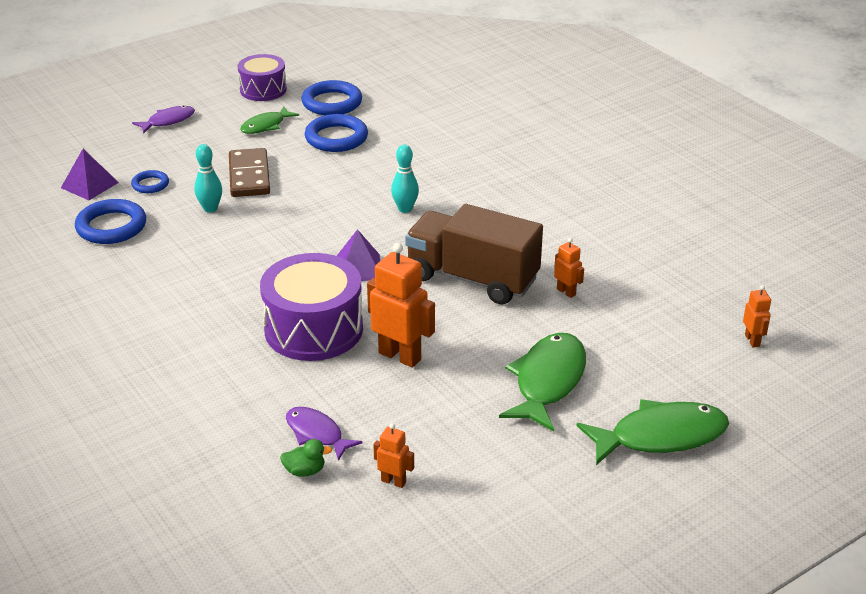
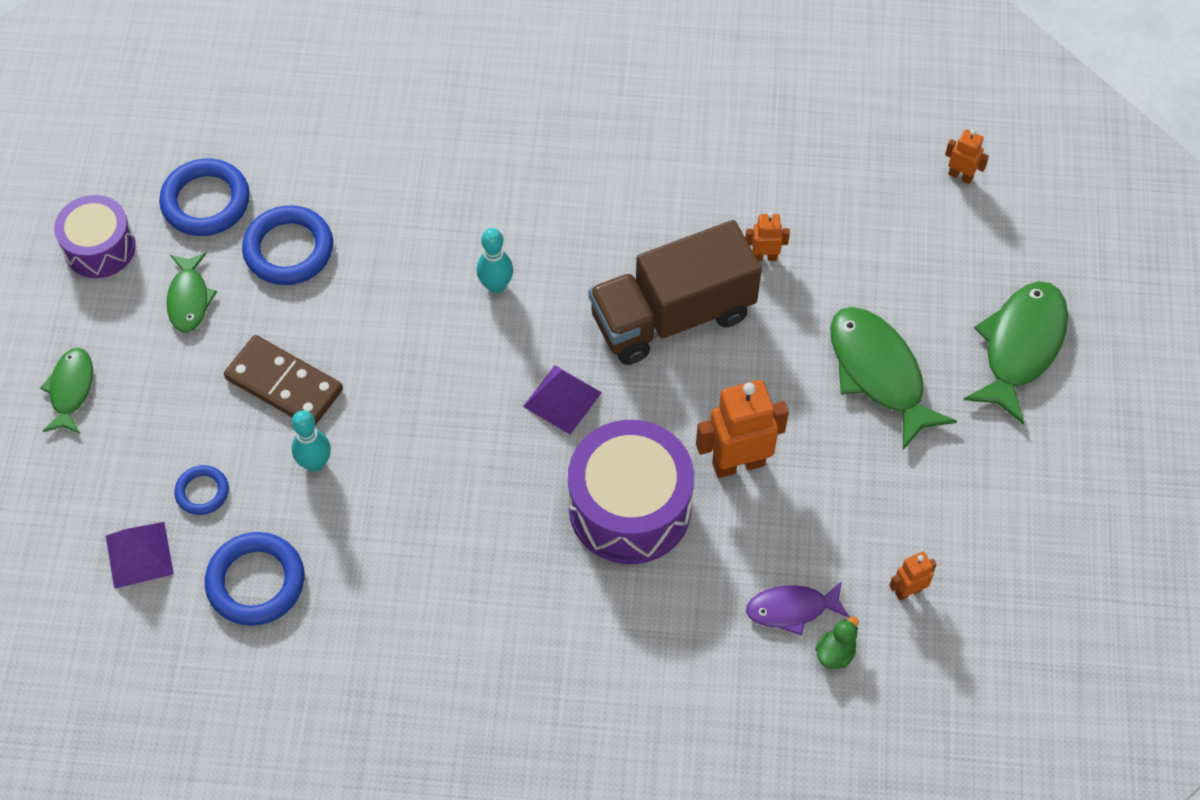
camera: 50 degrees left, 25 degrees up
purple fish [132,105,195,134] -> green fish [40,348,93,434]

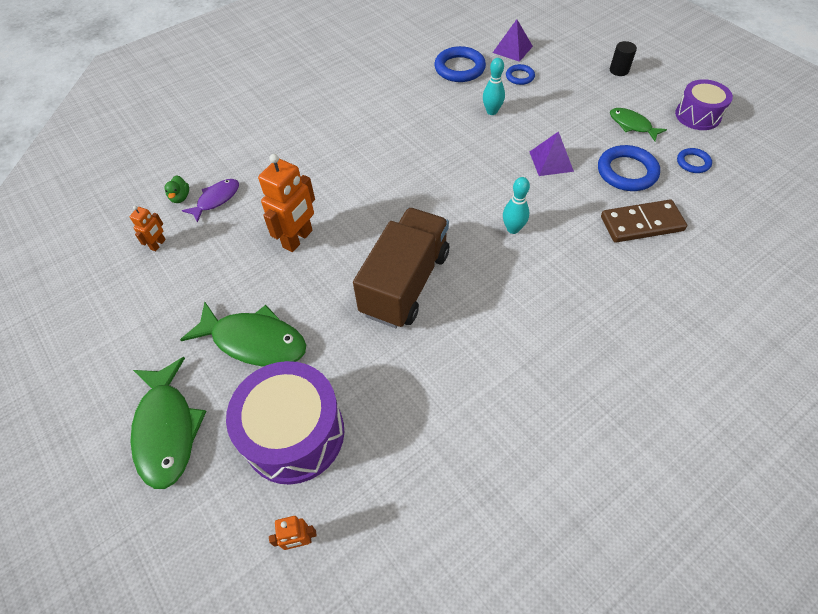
camera: 140 degrees right, 5 degrees down
green fish [40,348,93,434] -> black cylinder [610,41,637,76]
blue ring [159,158,250,236] -> blue ring [677,148,712,173], size x0.56
brown domino [224,335,343,426] -> brown domino moved to [601,199,687,243]
purple pyramid [523,365,602,434] -> purple pyramid moved to [530,131,574,176]
purple drum [568,420,694,564] -> purple drum moved to [226,361,344,484]
orange robot [745,212,790,261] -> none

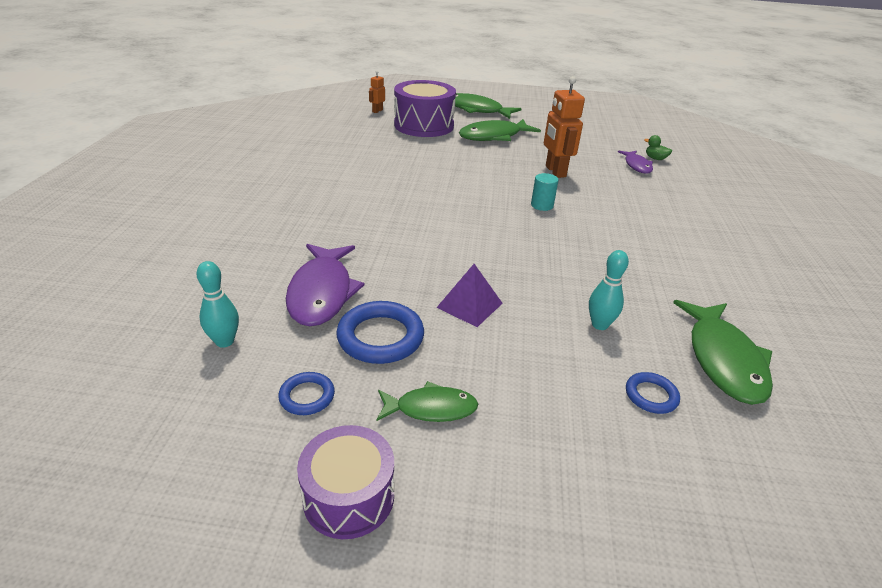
camera: 130 degrees right, 20 degrees down
orange robot [129,205,166,251] -> none
brown truck [353,208,449,328] -> none
blue ring [434,46,486,82] -> green fish [673,300,773,405]
purple pyramid [493,19,533,62] -> none
turquoise bowling pin [503,177,530,234] -> turquoise bowling pin moved to [196,261,239,348]
brown domino [601,199,687,243] -> purple fish [286,244,364,326]
black cylinder [610,41,637,76] -> none
none -> turquoise cylinder [531,173,559,211]

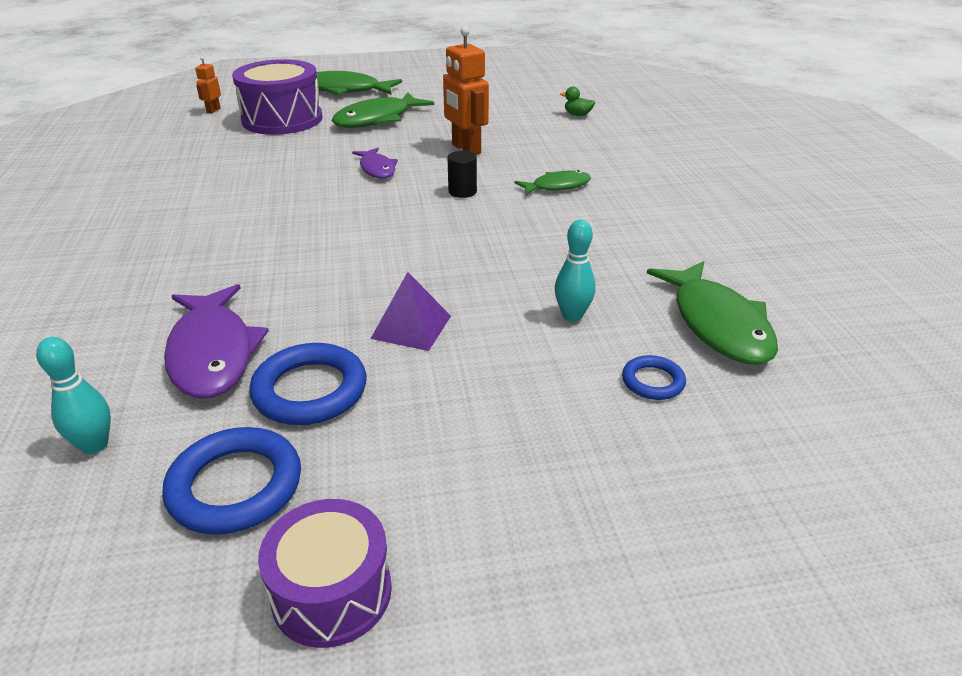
camera: 15 degrees left, 0 degrees up
blue ring [278,372,335,415] -> blue ring [162,427,301,535], size x1.80
green fish [377,381,478,422] -> green fish moved to [515,170,591,195]
turquoise cylinder [531,173,559,211] -> black cylinder [447,151,477,198]
purple fish [618,151,653,174] -> purple fish moved to [352,148,398,178]

